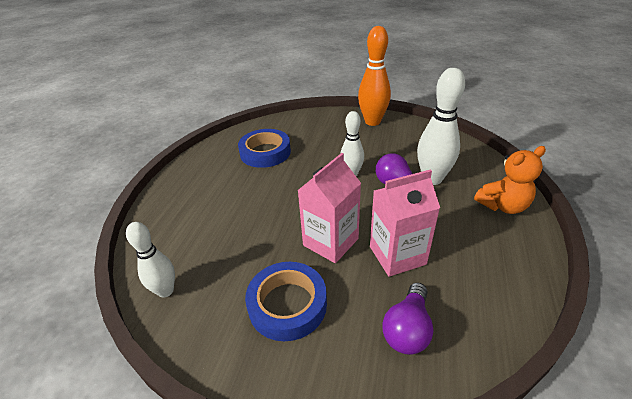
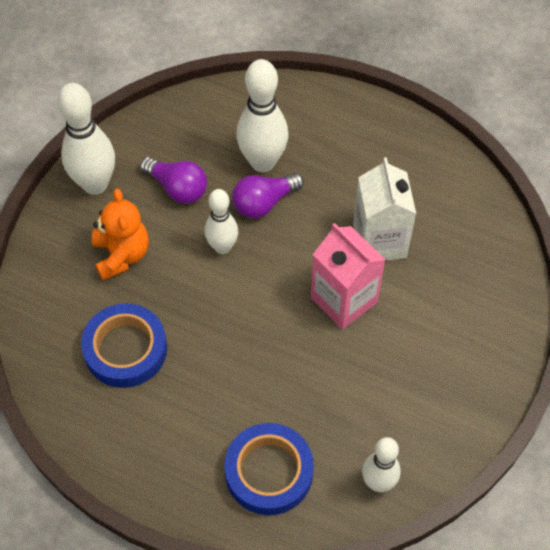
camera: 80 degrees left, 20 degrees up
blue tape [245,262,327,341] -> blue tape moved to [224,423,314,515]
orange bowling pin [358,26,391,126] -> white bowling pin [57,83,115,195]
pink carton [370,169,440,277] -> white carton [353,157,416,261]
purple light bulb [382,283,433,355] -> purple light bulb moved to [140,157,207,204]
orange teddy bear [474,146,546,214] -> orange teddy bear moved to [92,189,149,280]

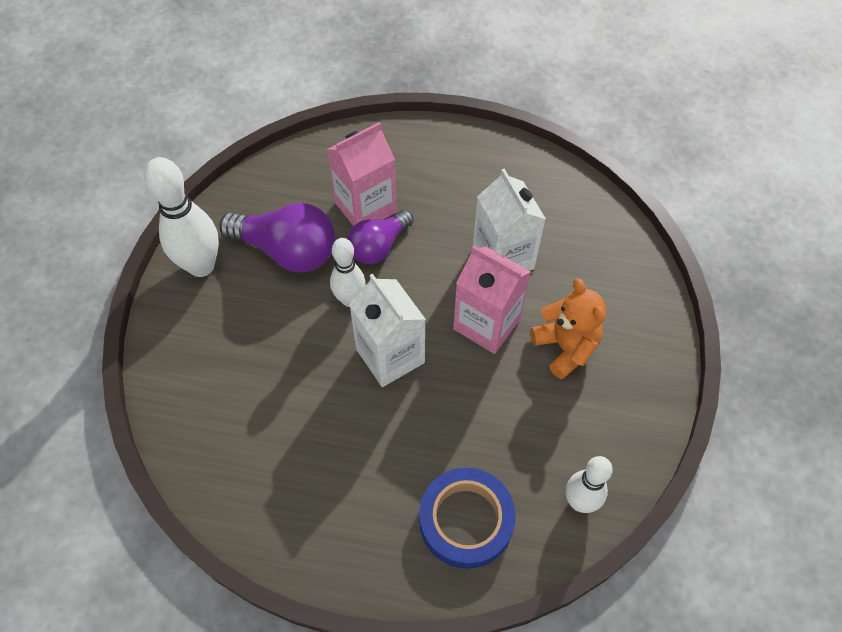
camera: 15 degrees left, 0 degrees up
blue tape [81,303,167,388] -> none
orange teddy bear [92,189,149,280] -> orange teddy bear moved to [531,278,606,379]
purple light bulb [140,157,207,204] -> purple light bulb [219,203,336,273], size x1.54
white bowling pin [236,59,288,172] -> pink carton [326,122,397,226]
none -> white carton [349,273,426,387]

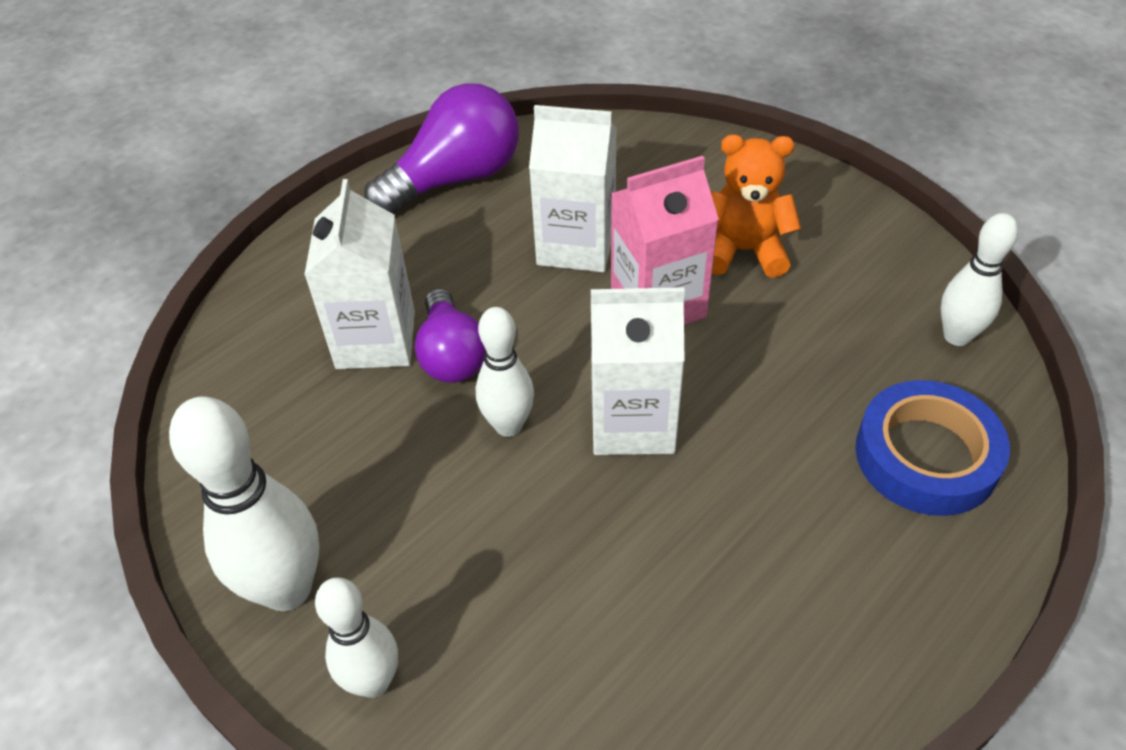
camera: 55 degrees left, 10 degrees down
purple light bulb [219,203,336,273] -> purple light bulb moved to [364,83,519,214]
pink carton [326,122,397,226] -> white carton [304,179,415,369]
none -> white bowling pin [315,577,398,698]

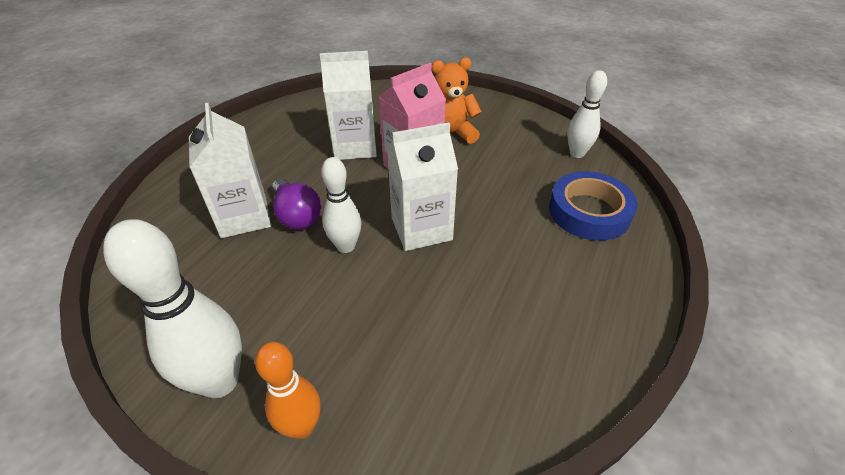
camera: 20 degrees left, 5 degrees down
white bowling pin [315,577,398,698] -> orange bowling pin [255,342,321,439]
purple light bulb [364,83,519,214] -> none

